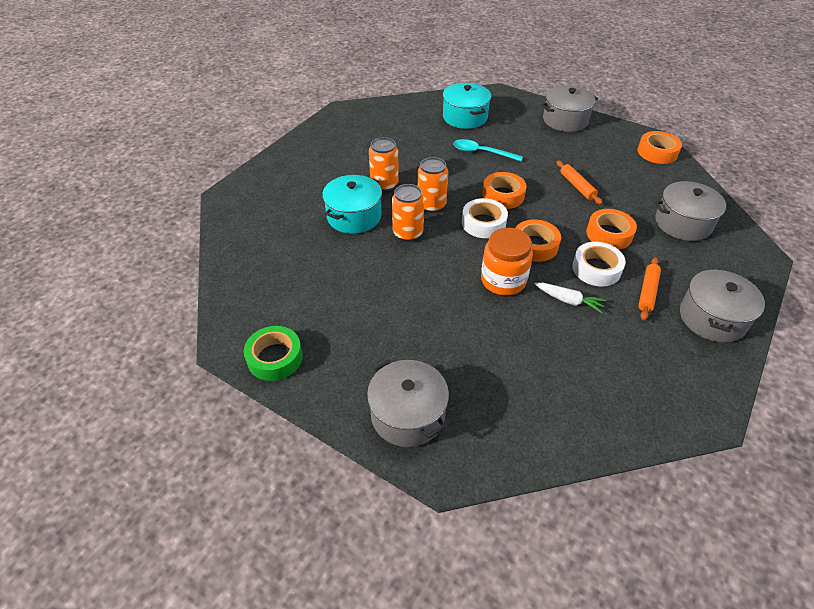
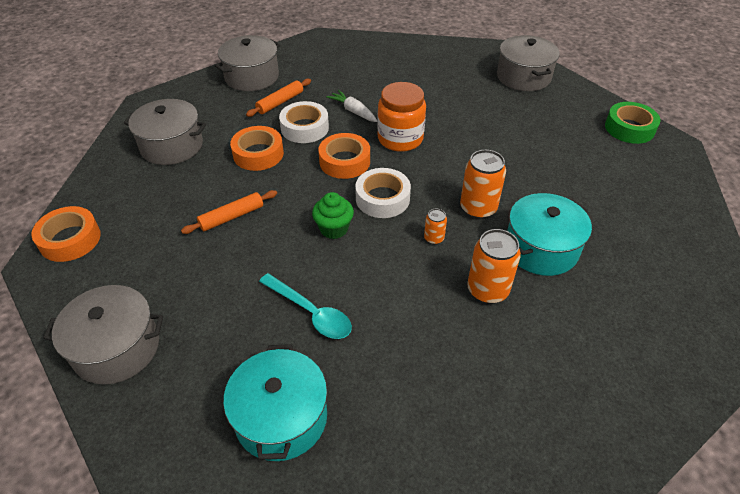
camera: 160 degrees left, 0 degrees up
orange can [417,157,448,213] -> orange can [424,209,447,245], size x0.52
orange tape [482,172,526,209] -> green cupcake [312,192,354,239]
orange rolling pin [556,161,603,205] -> orange rolling pin turned 60 degrees clockwise [181,190,277,234]

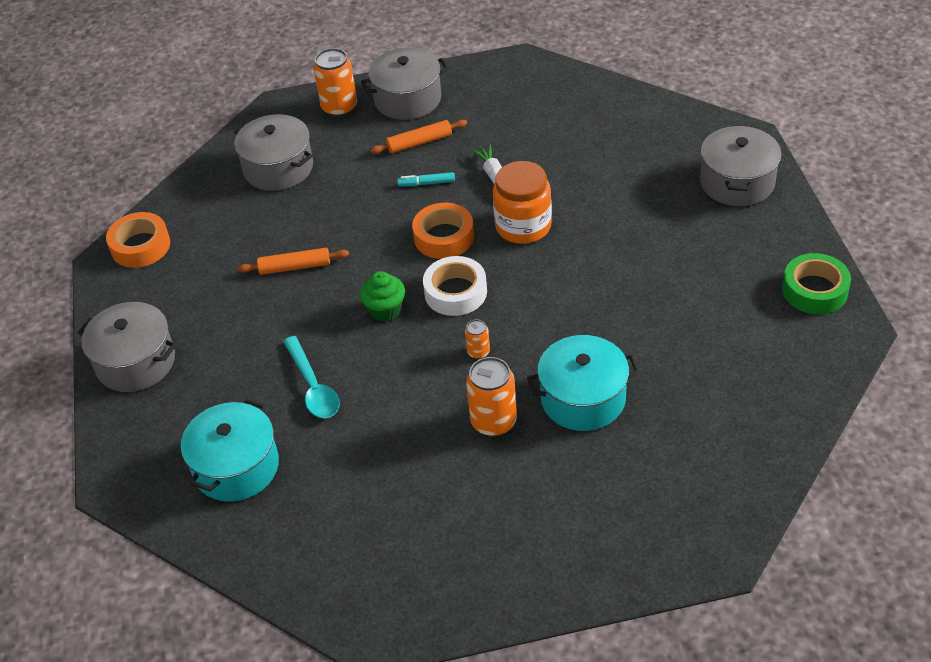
camera: 30 degrees right, 0 degrees up
orange tape [230,126,284,171] -> none
white tape [279,101,329,143] -> turquoise marker [397,172,455,186]
orange can [460,150,506,219] -> orange can moved to [314,48,357,117]

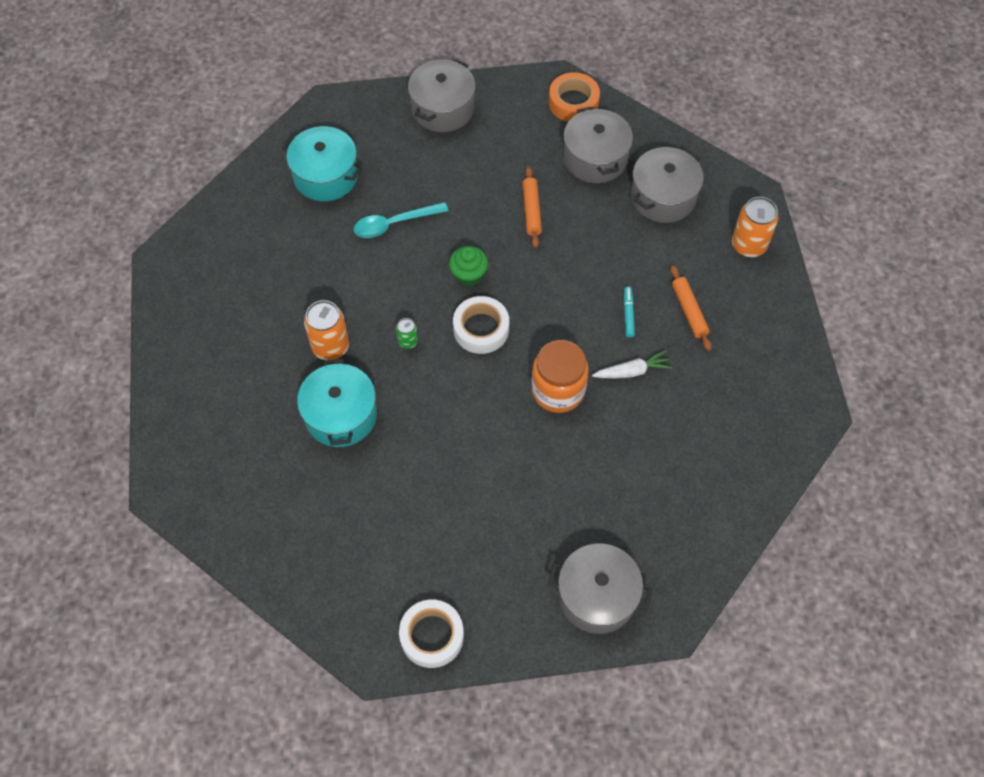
camera: 90 degrees right, 15 degrees up
grey pot [361,48,449,120] -> grey pot moved to [563,107,633,183]
orange tape [412,203,474,259] -> none
orange can [465,319,490,359] -> green can [396,318,418,349]
green tape [782,253,851,314] -> white tape [399,599,464,668]

